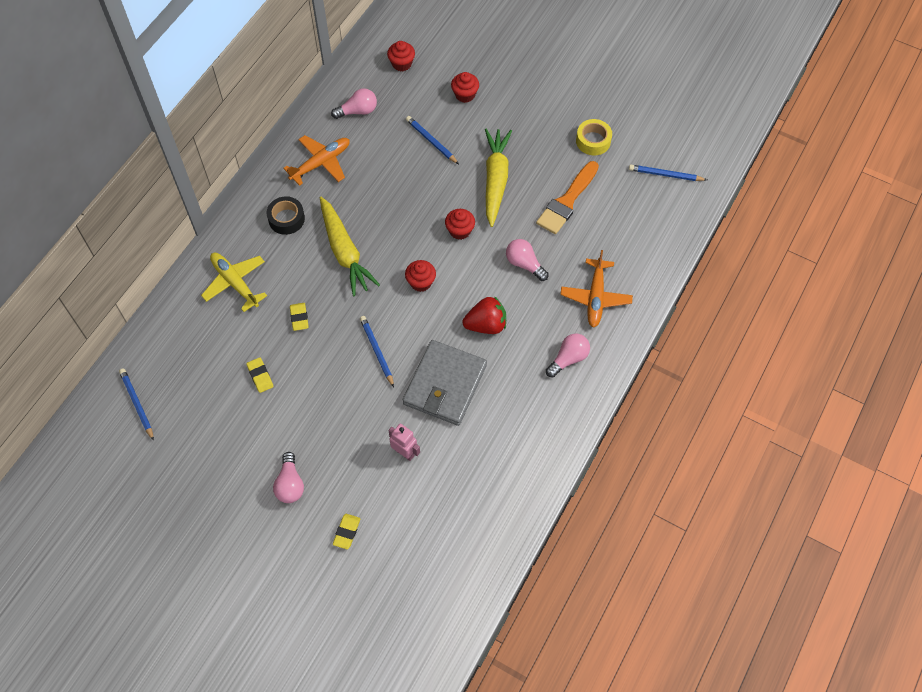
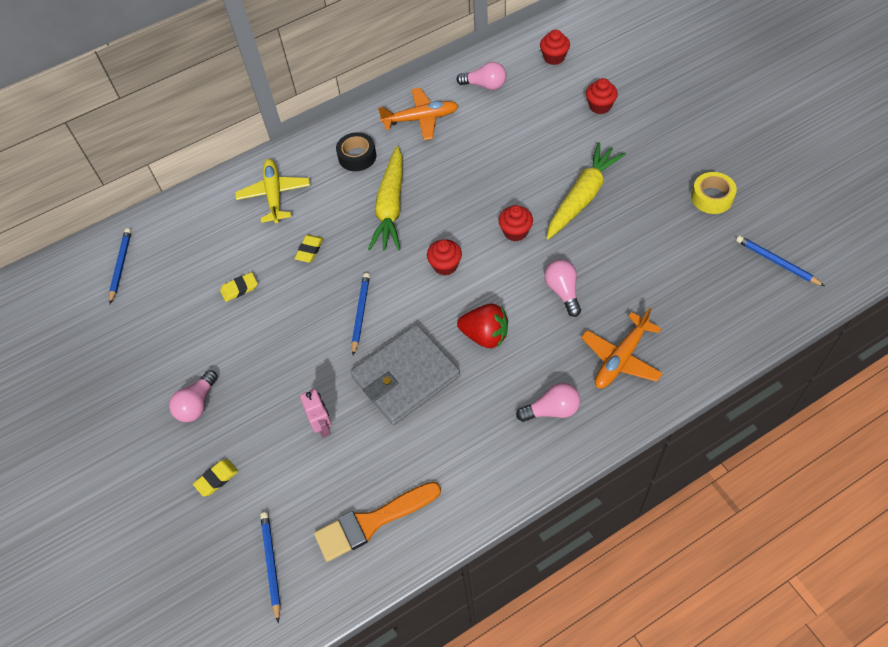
camera: 35 degrees right, 5 degrees down
yellow eraser [246,357,274,393] -> yellow eraser turned 60 degrees clockwise [220,272,258,302]
blue pencil [406,116,459,164] -> blue pencil moved to [260,512,281,623]
orange brush [536,161,599,234] -> orange brush moved to [314,482,441,562]

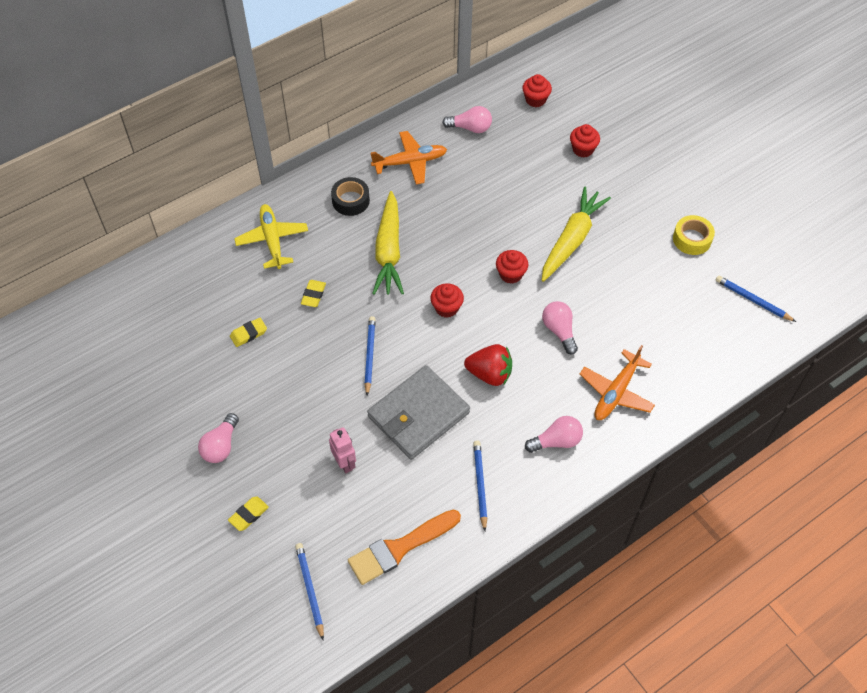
camera: 10 degrees left, 0 degrees up
blue pencil [109,228,131,304] -> blue pencil moved to [473,441,487,531]

